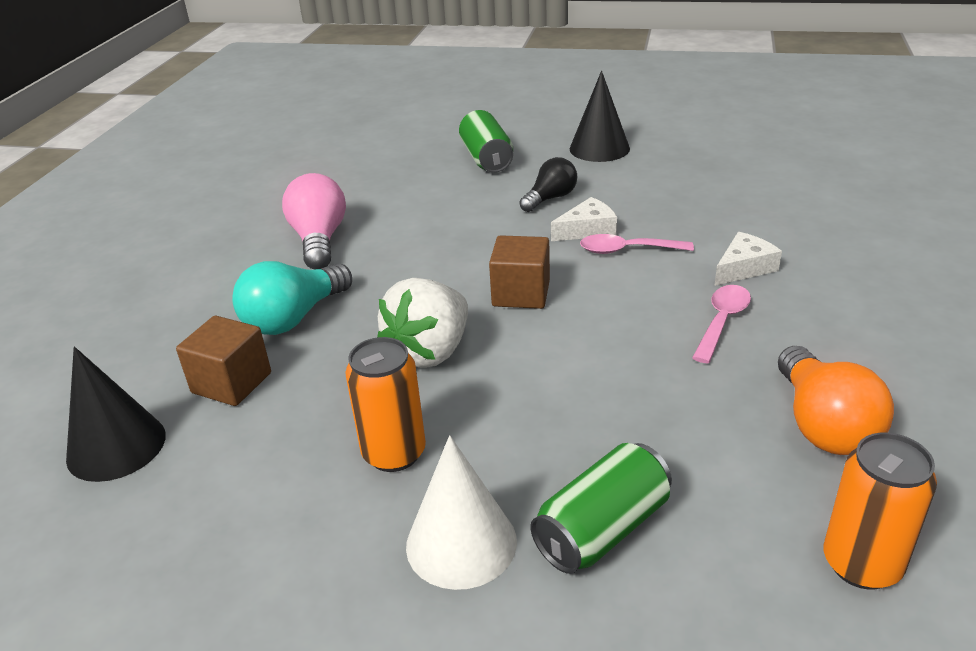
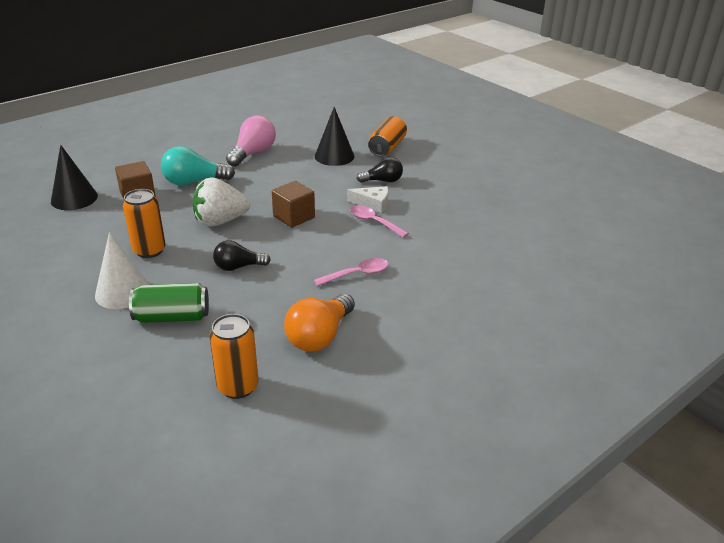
camera: 35 degrees right, 0 degrees up
green can [459,110,513,173] -> orange can [368,116,407,157]
black cone [570,71,630,162] -> black cone moved to [315,107,354,166]
white cheese [714,232,782,286] -> none
none -> black light bulb [213,240,271,271]

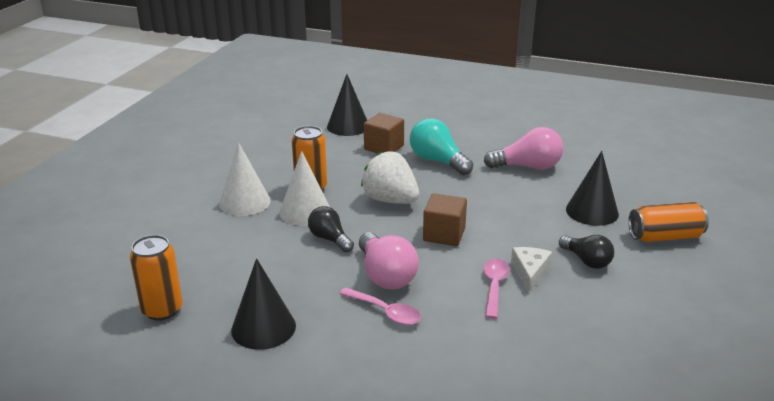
camera: 60 degrees right, 5 degrees down
green can [129,283,209,323] -> none
orange light bulb [284,294,355,352] -> black cone [231,258,296,350]
white cheese [347,186,388,213] -> white cheese turned 150 degrees counterclockwise [511,247,552,293]
none -> white cone [279,151,330,226]
none -> pink light bulb [359,232,419,289]

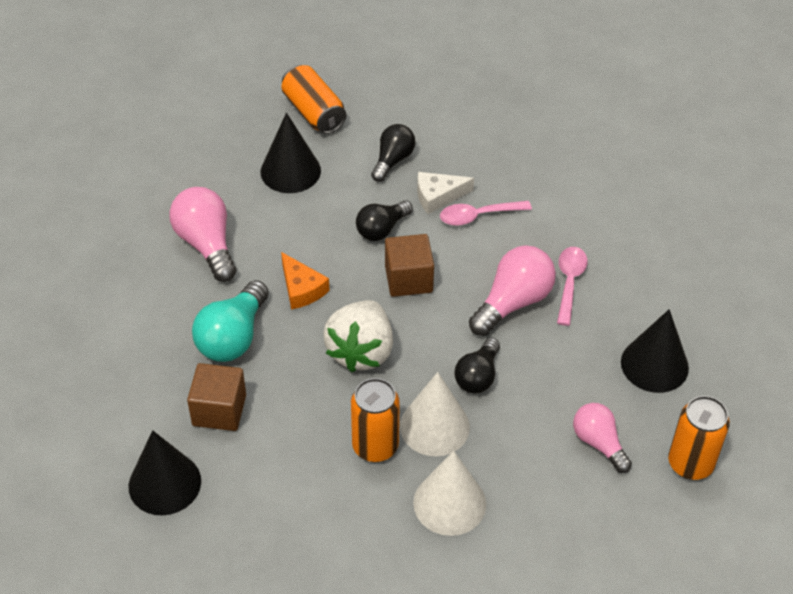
camera: 115 degrees left, 20 degrees up
none -> orange cheese [281,252,330,309]
none -> black light bulb [356,200,413,241]
none -> pink light bulb [573,403,632,473]

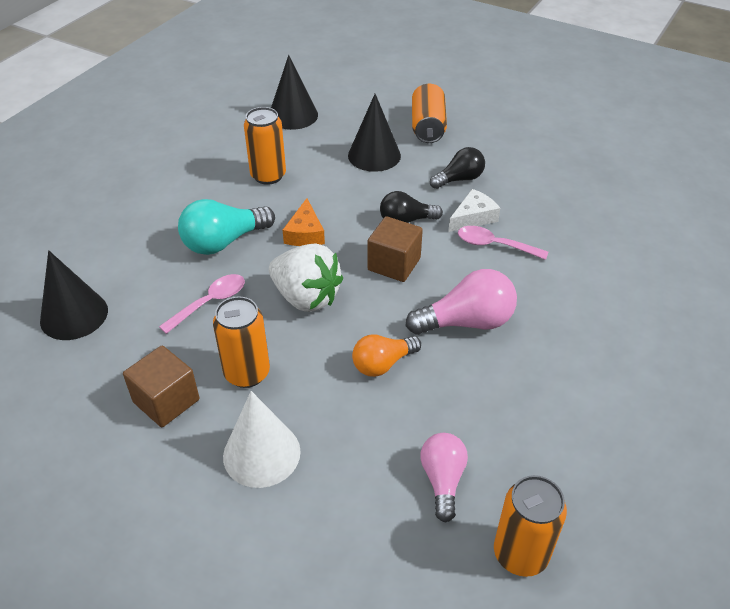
camera: 35 degrees right, 5 degrees down
pink light bulb [169,187,236,282] -> orange can [244,107,286,185]
brown cube [187,363,246,431] -> brown cube moved to [123,346,199,427]
white strawberry [323,300,393,372] -> white strawberry turned 105 degrees counterclockwise [269,243,343,312]
white cone [400,372,470,456] -> none
white cheese [417,172,474,214] -> white cheese turned 120 degrees clockwise [448,189,500,232]
black light bulb [454,338,500,393] -> orange light bulb [352,335,421,377]
pink spoon [557,247,588,326] -> pink spoon moved to [159,274,245,334]
black cone [621,309,689,393] -> black cone moved to [271,55,318,130]

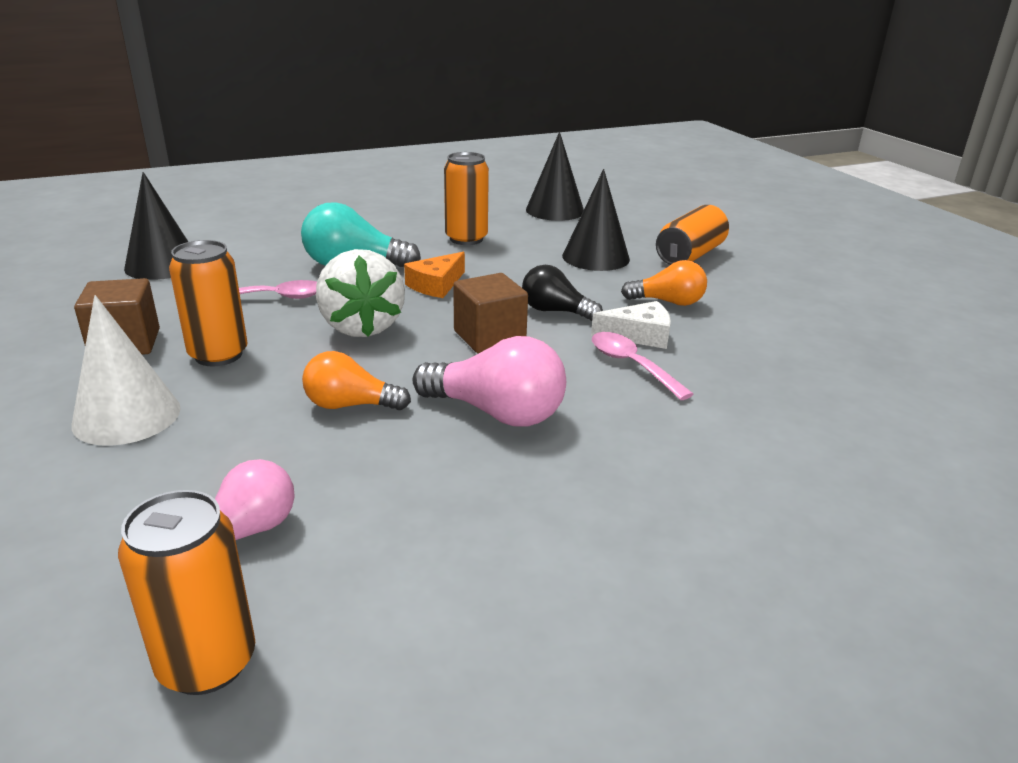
camera: 35 degrees right, 15 degrees down
black light bulb [430,147,485,189] -> orange light bulb [621,260,707,306]

